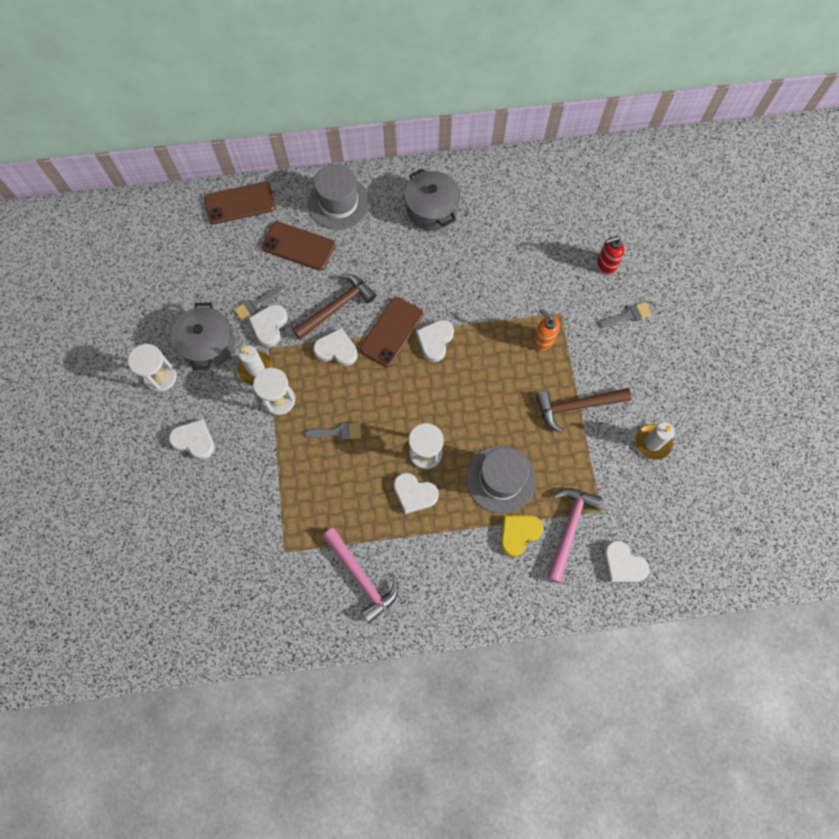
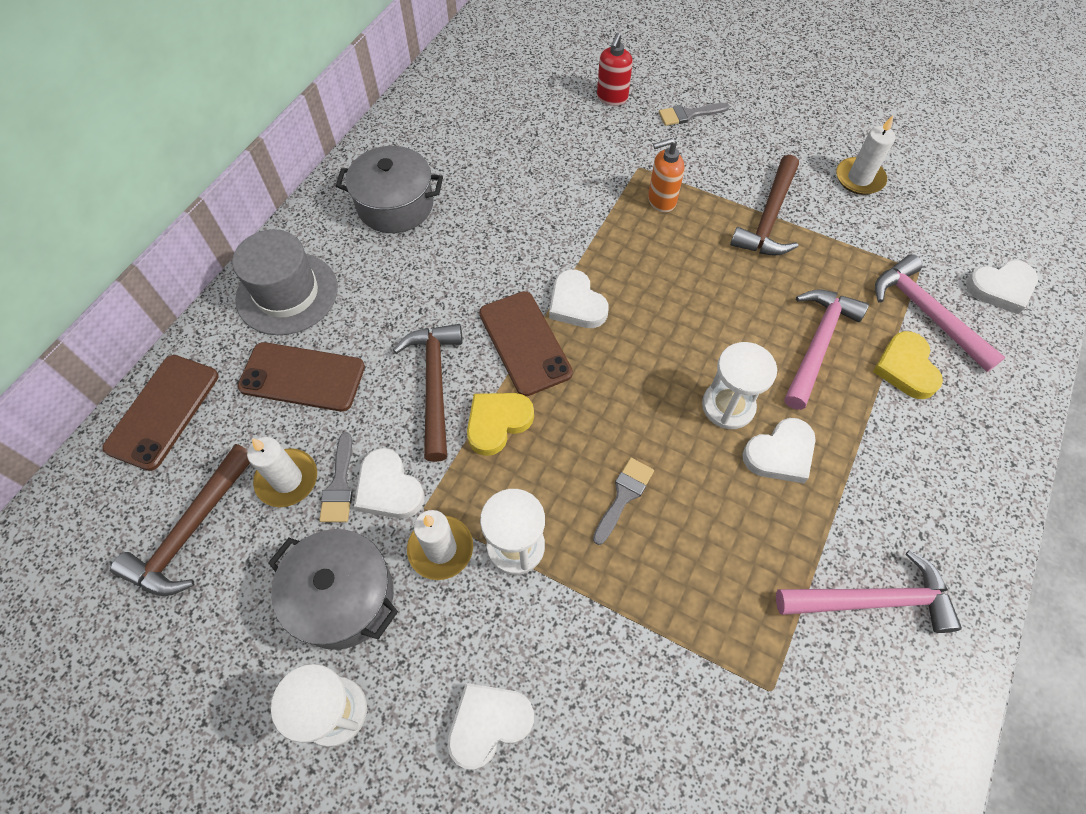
camera: 55 degrees left, 10 degrees down
brown phone [262,221,335,271] -> brown phone turned 45 degrees clockwise [238,342,365,412]
white heart [313,328,358,366] -> yellow heart [467,393,534,456]
grey hat [466,445,536,514] -> pink hammer [784,289,869,410]
grey brush [599,302,652,328] -> grey brush turned 120 degrees counterclockwise [659,103,730,126]
none -> brown hammer [111,444,250,596]
none -> white candle [247,437,317,507]

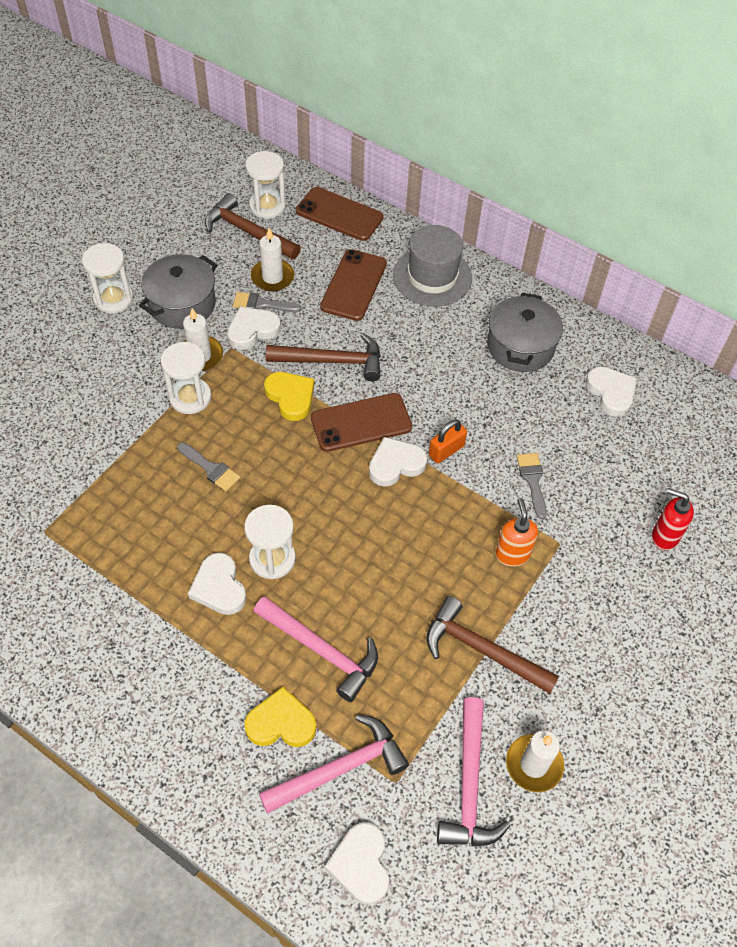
camera: 95 degrees right, 5 degrees down
white heart [448,683,534,770] -> white heart moved to [586,366,637,417]
grey brush [659,103,730,126] -> grey brush moved to [517,453,547,519]
pink hammer [776,550,962,633] -> pink hammer moved to [437,697,510,847]
none -> white hourglass [245,151,286,219]
none -> orange padlock [429,419,467,463]

